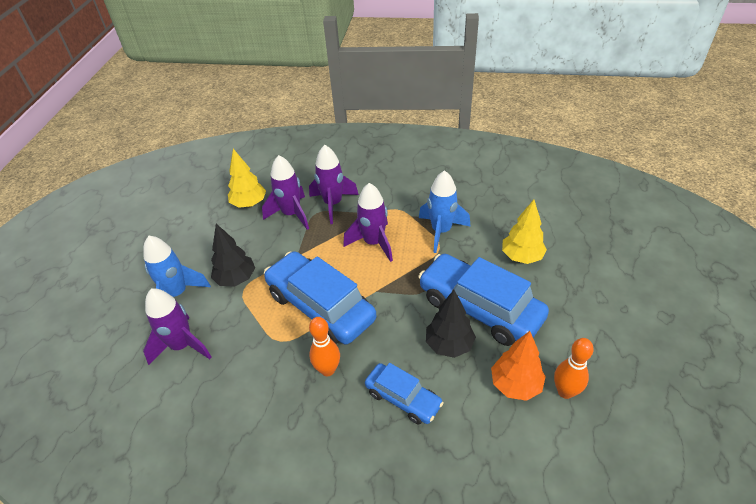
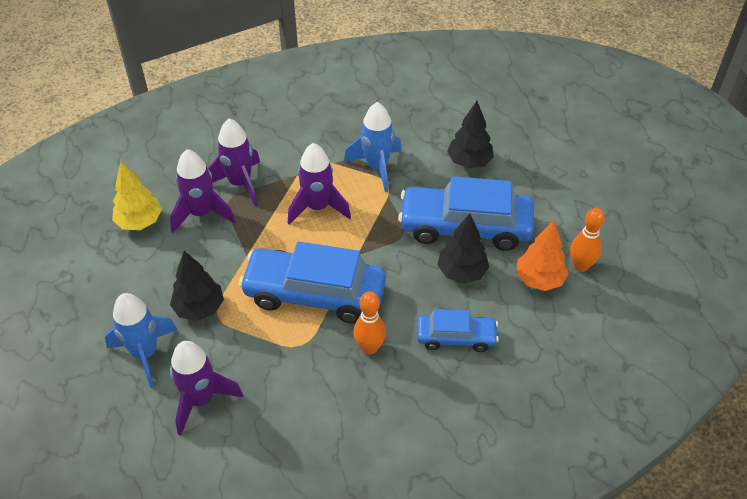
camera: 35 degrees left, 5 degrees up
yellow tree [502,199,547,264] -> black tree [447,101,494,169]

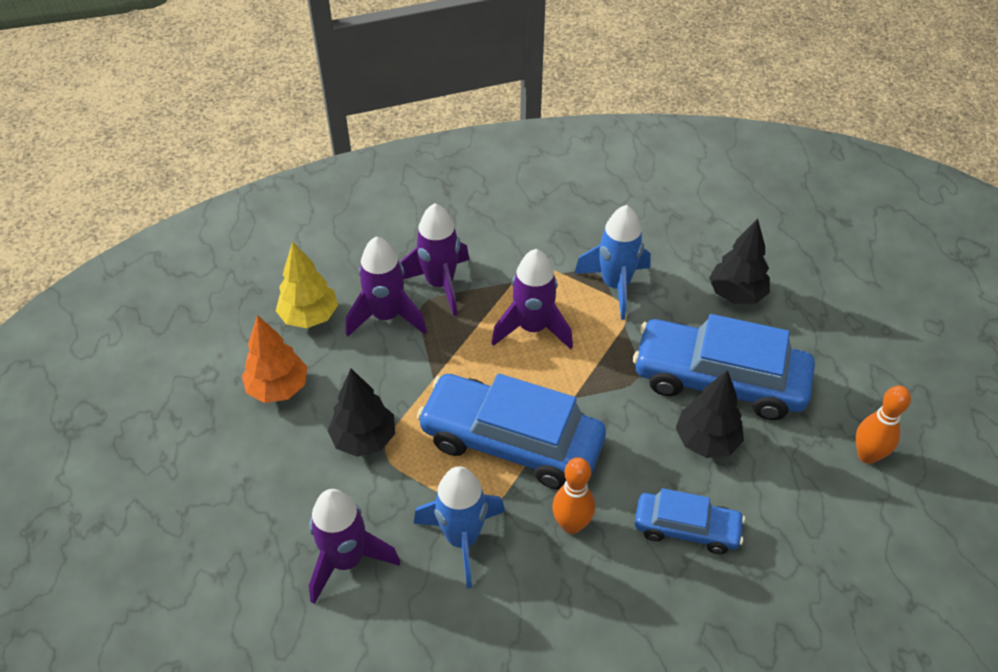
camera: 10 degrees right, 0 degrees up
blue rocket [105,293,178,388] -> blue rocket moved to [414,466,505,588]
orange tree [516,221,569,291] -> orange tree moved to [242,315,307,403]

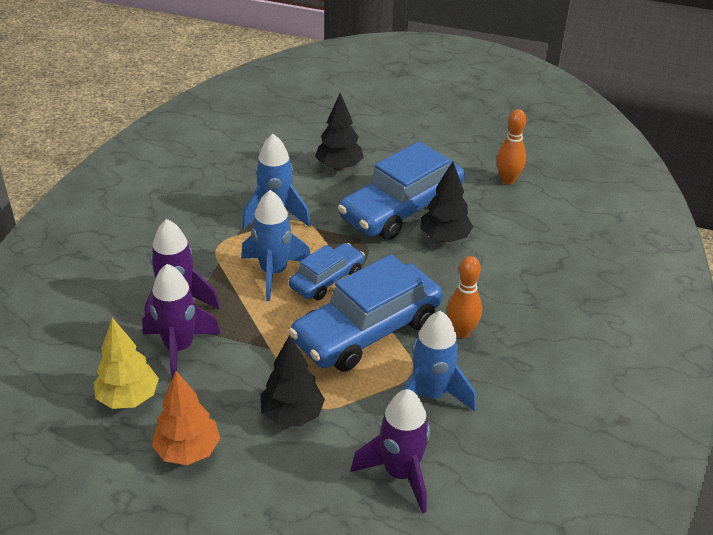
camera: 60 degrees left, 10 degrees down
purple rocket [491,249,573,349] -> blue rocket [241,190,310,301]
blue car [635,488,745,554] -> blue car moved to [289,243,365,300]

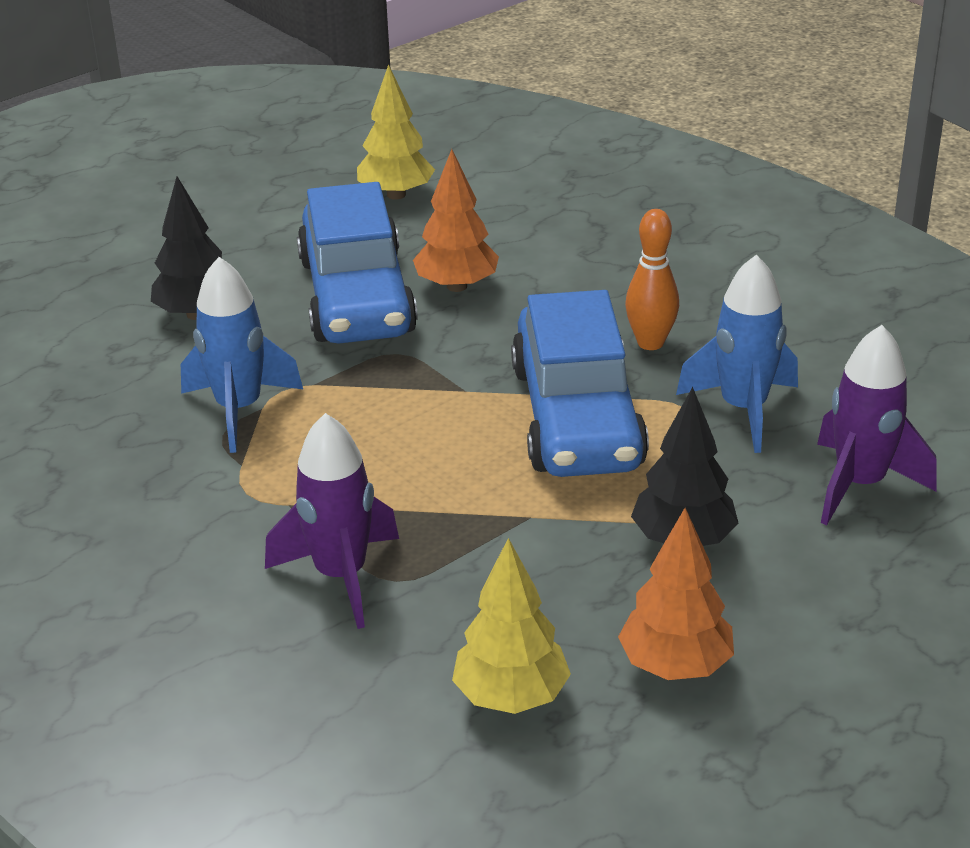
camera: 55 degrees left, 5 degrees down
purple rocket [142,264,220,379] -> none
blue rocket [241,190,310,301] -> none
blue car [289,243,365,300] -> none
black tree [420,162,473,242] -> orange tree [413,149,499,292]
orange bowling pin [497,109,526,185] -> yellow tree [357,64,435,200]

